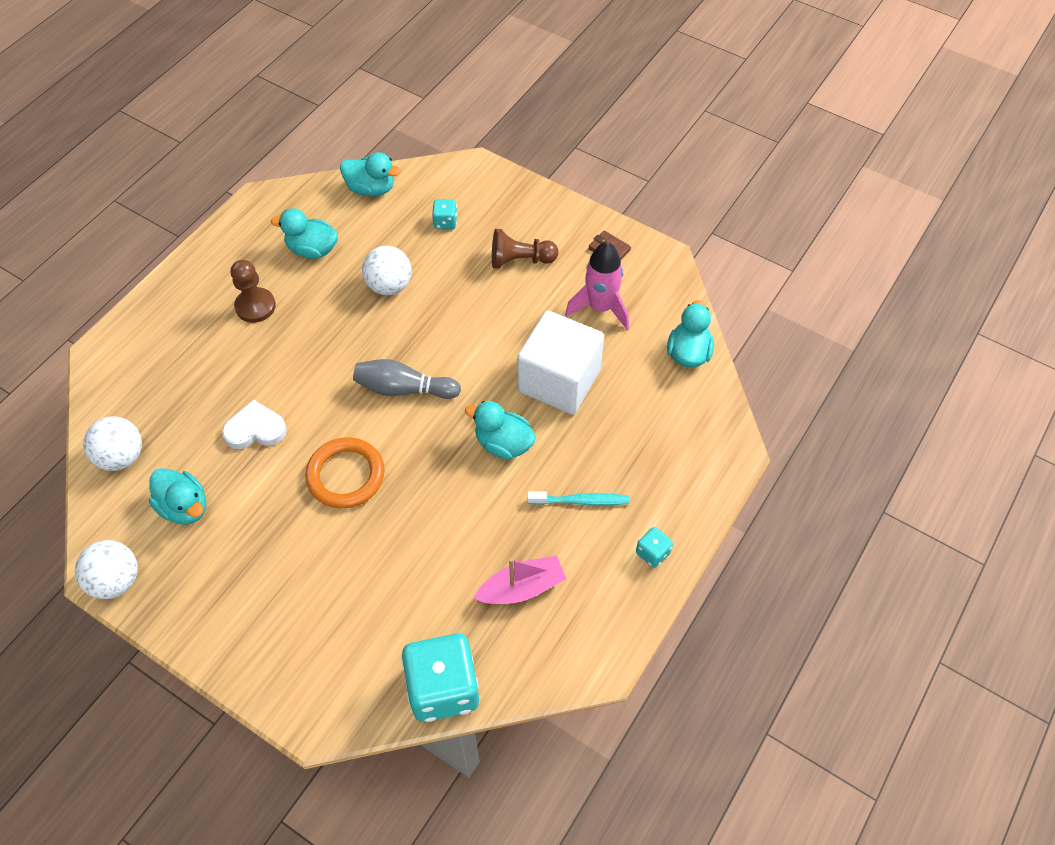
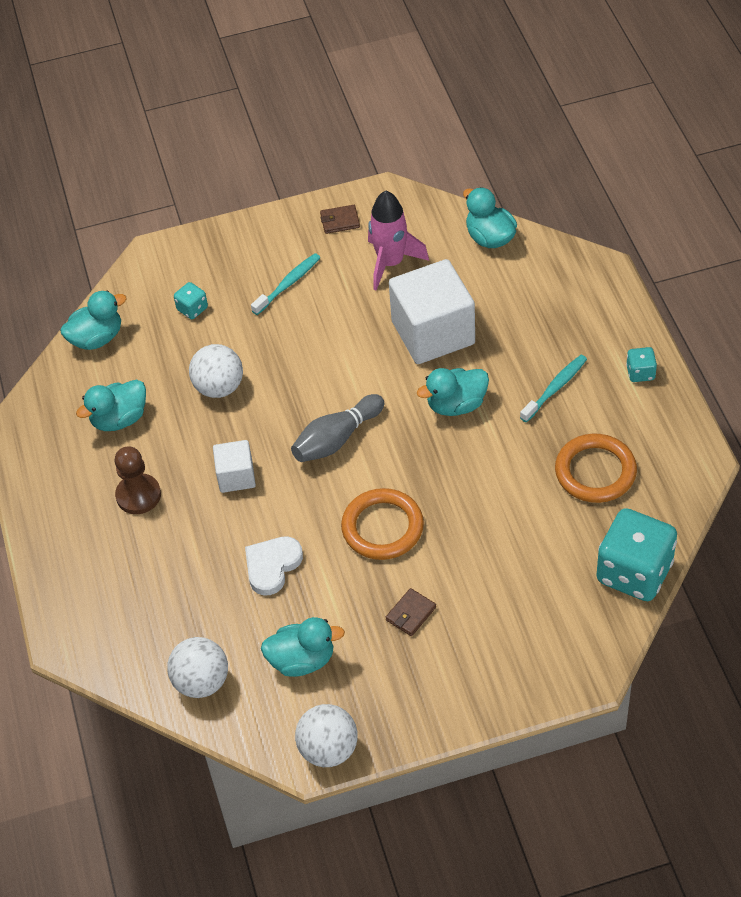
camera: 45 degrees left, 5 degrees down
pink boat [473,556,566,604] -> orange ring [555,434,637,503]
brown pawn [492,229,558,269] -> turquoise toothbrush [251,253,321,315]
none -> white cube [213,440,256,493]
none -> brown wallet [386,588,436,636]

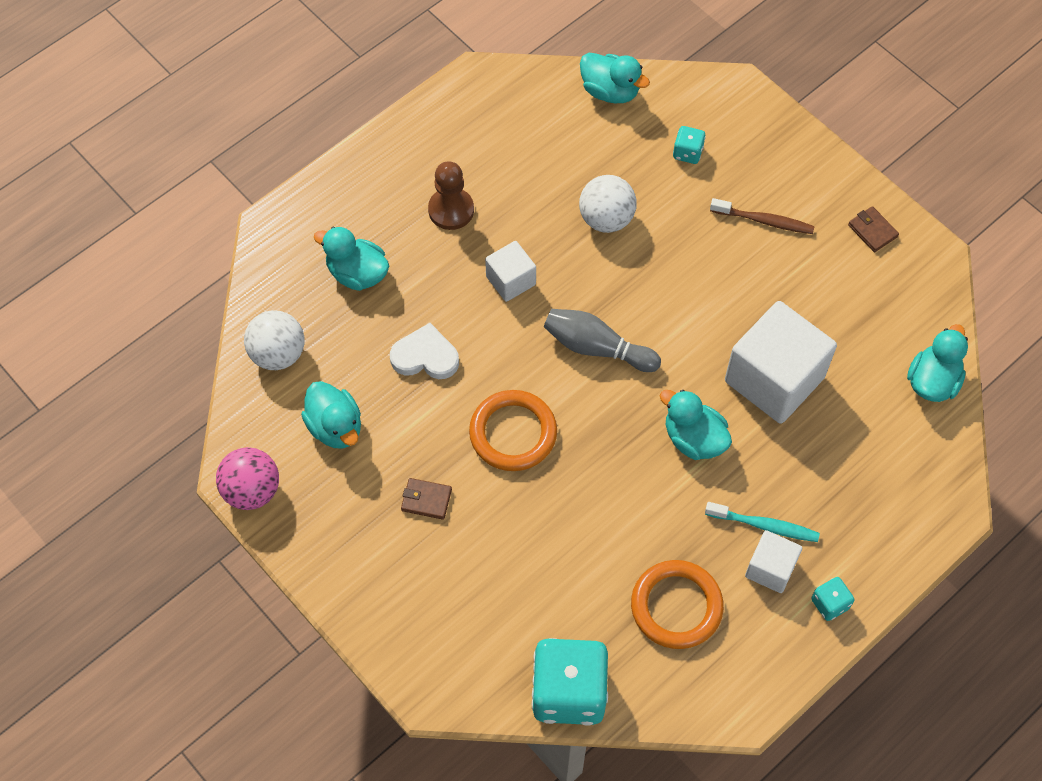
camera: 60 degrees right, 10 degrees up
turquoise duck [76,379,146,431] -> turquoise duck moved to [314,227,389,291]
turquoise toothbrush [251,253,321,315] -> brown toothbrush [710,198,815,234]
white ball [295,704,358,767] -> pink ball [216,447,279,510]
pink rocket [368,191,429,291] -> none
none -> white cube [745,530,802,593]

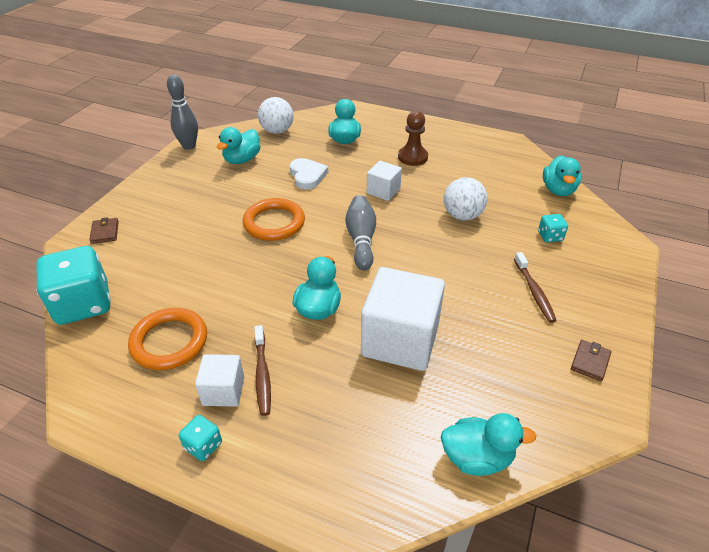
camera: 65 degrees right, 20 degrees down
pink ball [216,447,279,510] -> grey bowling pin [167,75,198,150]
brown wallet [401,478,452,520] -> brown wallet moved to [89,217,119,244]
turquoise toothbrush [705,502,820,542] -> brown toothbrush [254,325,271,416]

